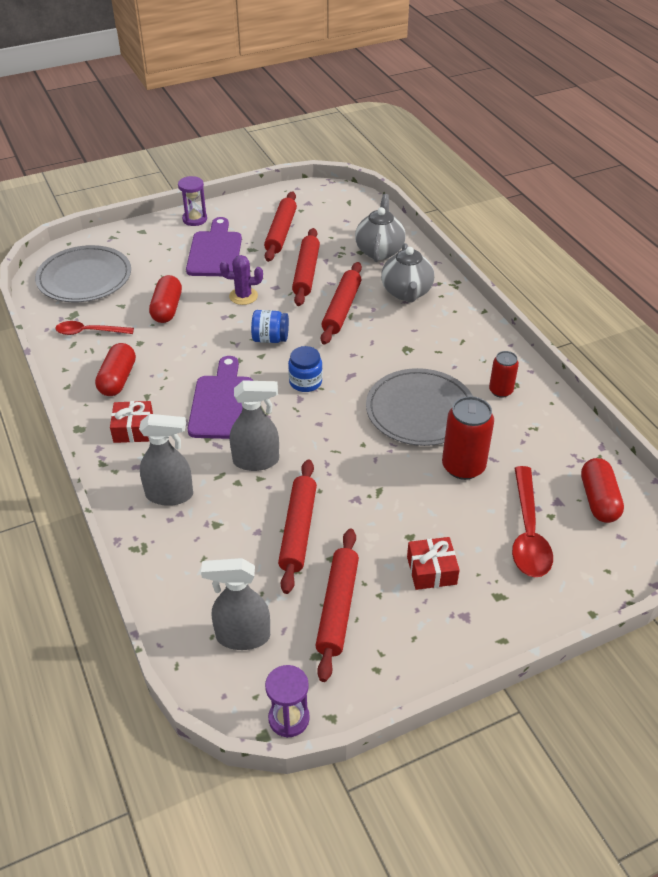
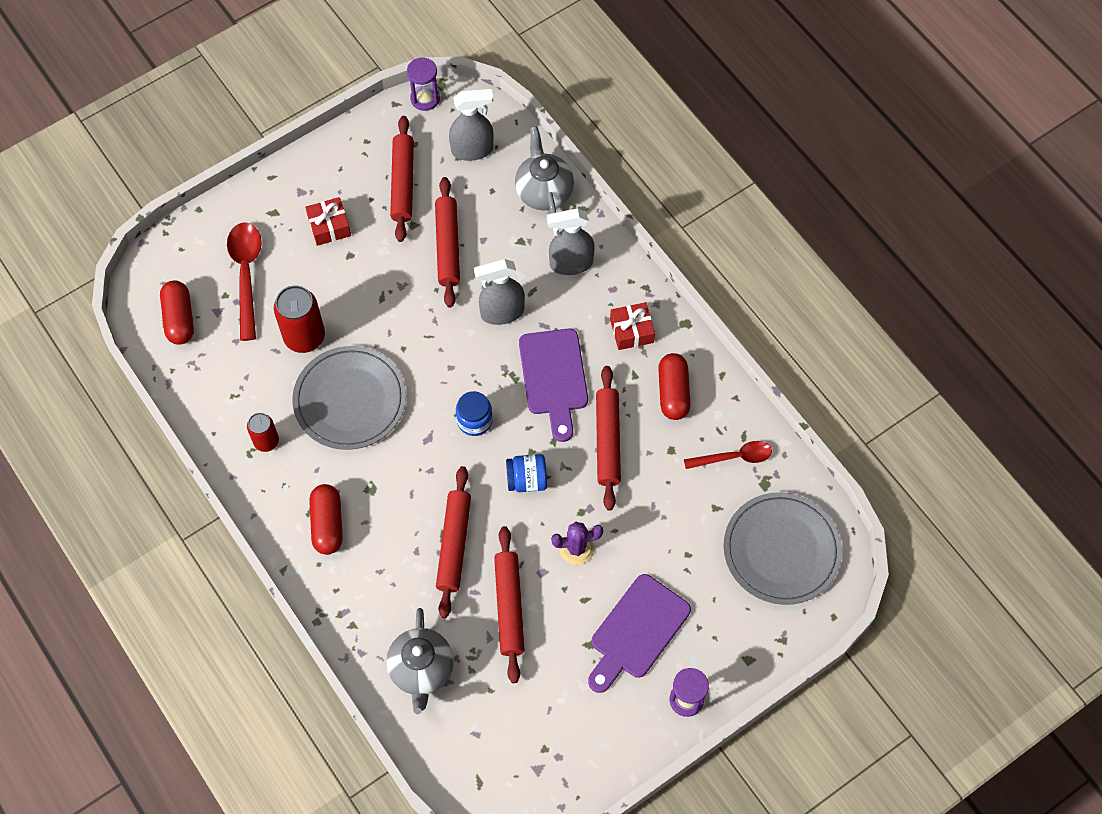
camera: 170 degrees right, 20 degrees up
red capsule [149,275,182,323] -> red capsule moved to [309,484,343,555]
purple cutting board [186,217,242,276] -> purple cutting board turned 45 degrees clockwise [588,574,691,693]
red rolling pin [264,191,297,262] -> red rolling pin moved to [596,366,621,511]
grey teapot [381,243,434,302] -> grey teapot moved to [515,126,574,214]

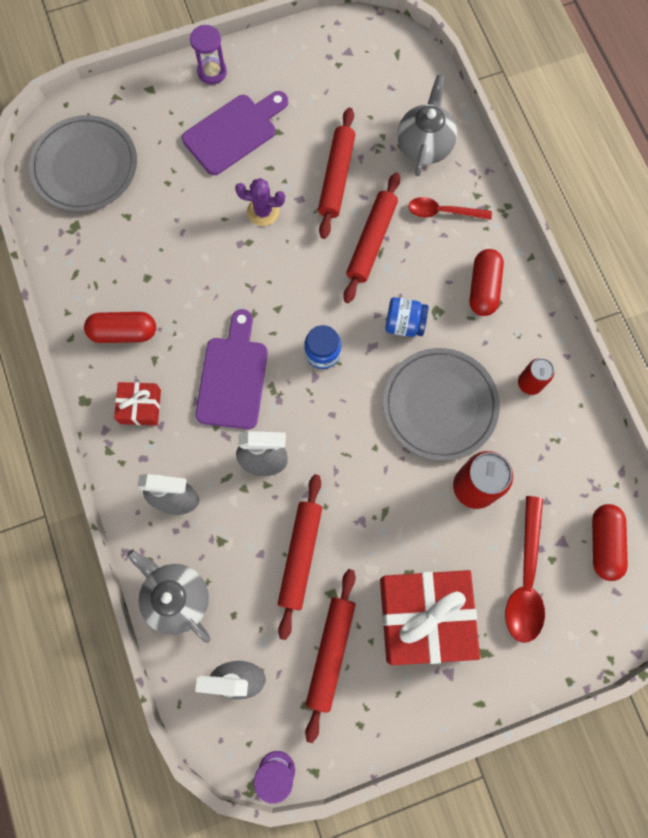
camera: 165 degrees left, 10 degrees up
red gift [305,197,351,246] -> red gift [380,570,480,665], size x2.06
blue jar [506,454,547,492] -> blue jar moved to [385,297,429,337]
grey teapot [515,126,574,214] -> grey teapot turned 135 degrees clockwise [127,549,210,643]
red rolling pin [596,366,621,511] -> none
red capsule [658,353,691,420] -> red capsule turned 75 degrees clockwise [84,312,156,343]
red spoon [684,441,772,469] -> red spoon moved to [408,197,492,220]

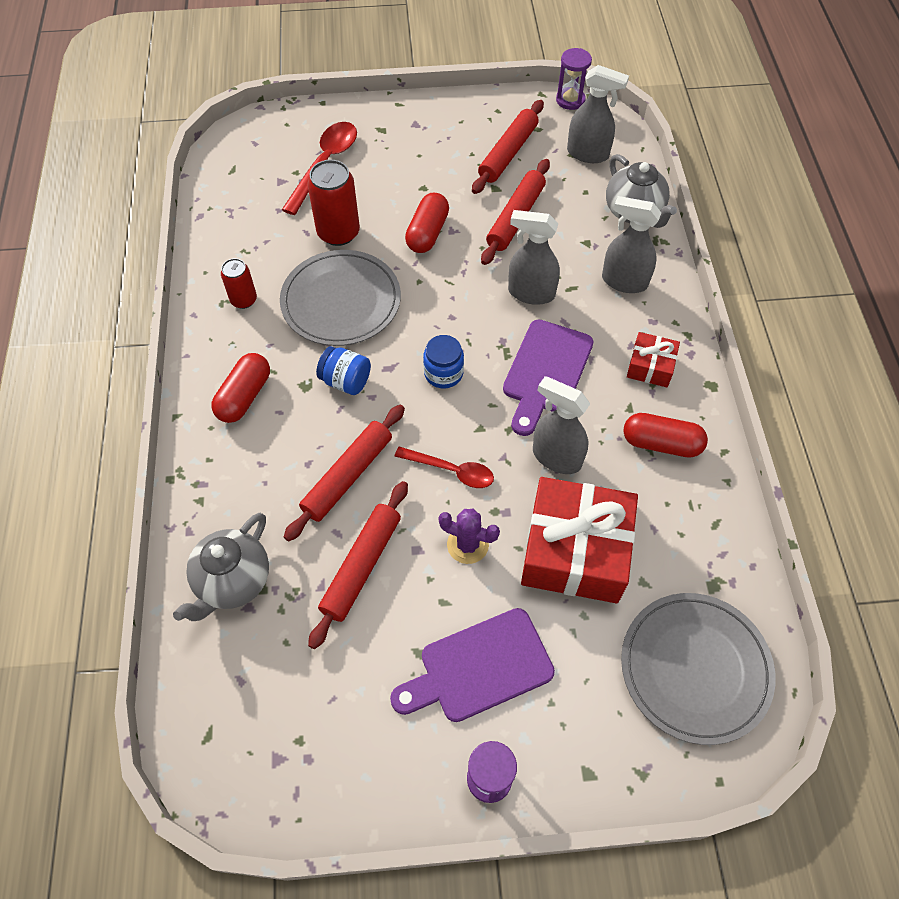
camera: 165 degrees left, 15 degrees down
red gift [380,570,480,665] -> red gift moved to [521,477,638,604]
red spoon [408,197,492,220] -> red spoon moved to [395,446,494,488]
red capsule [592,504,628,581] -> red capsule moved to [405,192,449,253]
none -> grey spray bottle [533,376,590,474]

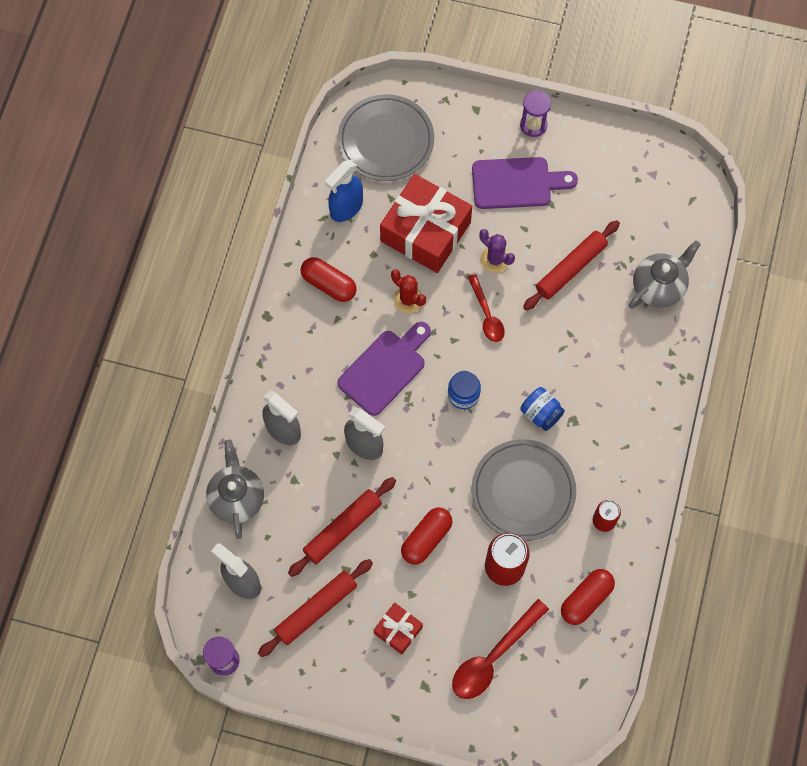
camera: 160 degrees left, 10 degrees up
red capsule [211,353,270,423] -> red capsule moved to [561,569,615,625]
red rolling pin [284,405,405,541] -> none
red spoon [395,446,494,488] -> red spoon turned 150 degrees counterclockwise [468,274,505,342]
grey spray bottle [533,376,590,474] -> red cactus [391,270,426,313]
red gift [627,332,680,387] -> red gift moved to [374,603,423,655]
none -> blue spray bottle [325,160,363,222]

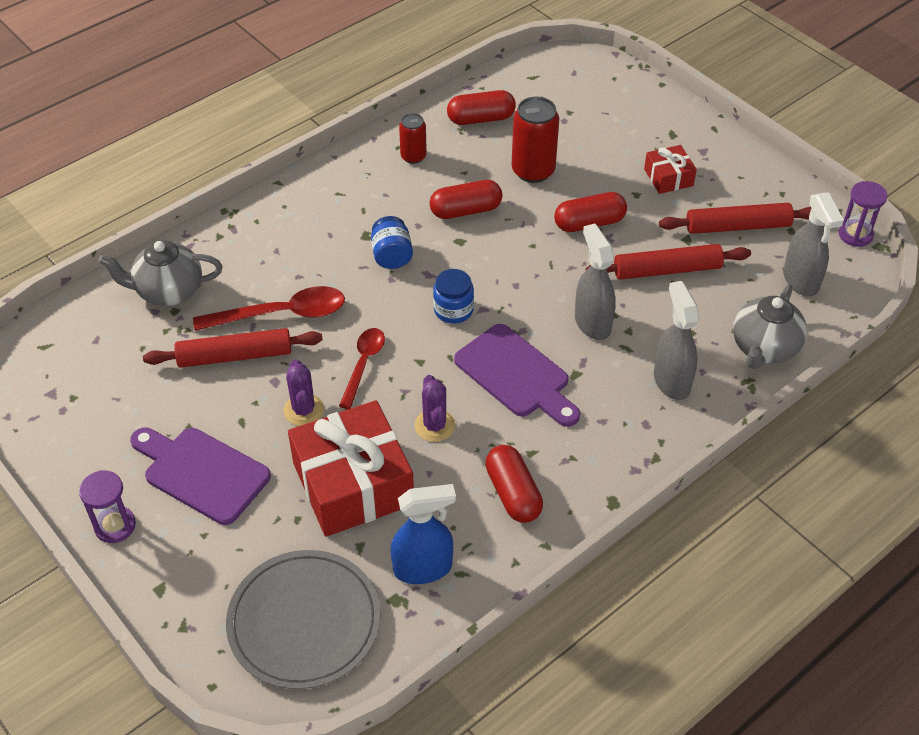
camera: 145 degrees left, 20 degrees down
purple cutting board [337,322,431,416] -> purple cutting board turned 120 degrees counterclockwise [454,324,580,427]
red cactus [391,270,426,313] -> purple cactus [414,375,455,442]
red spoon [452,599,549,699] -> red spoon moved to [193,286,345,331]
grey plate [472,439,576,541] -> red capsule [430,180,502,219]

